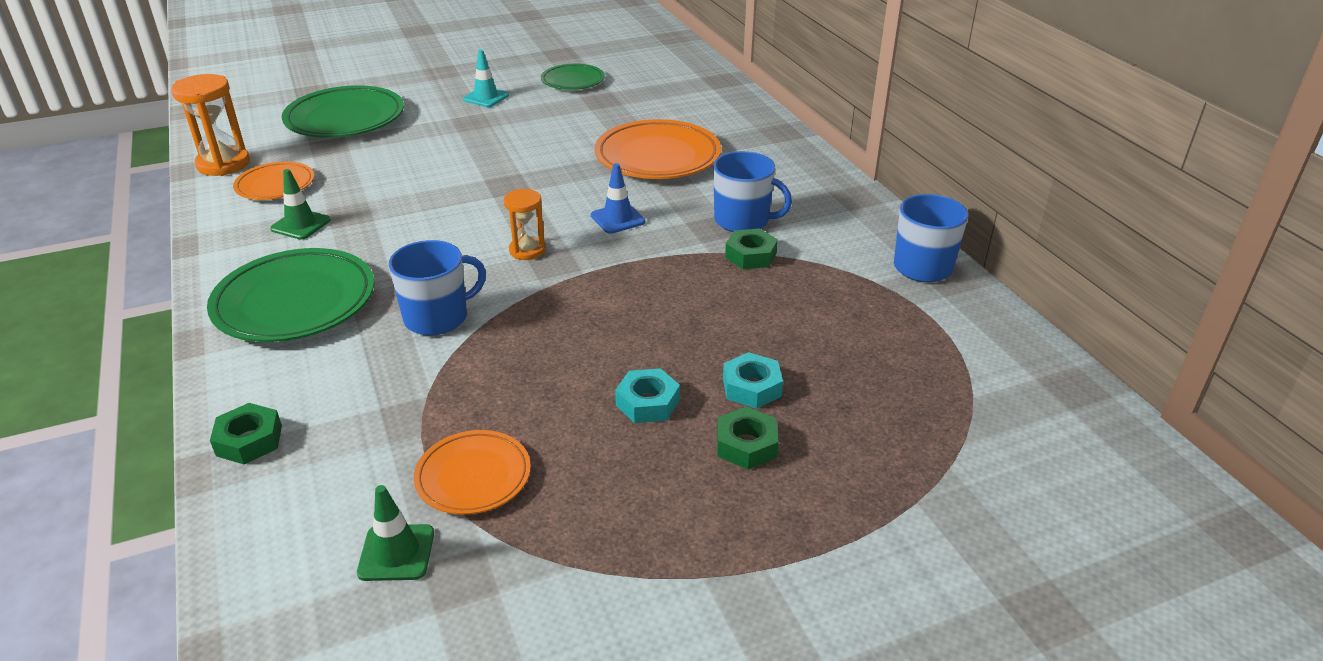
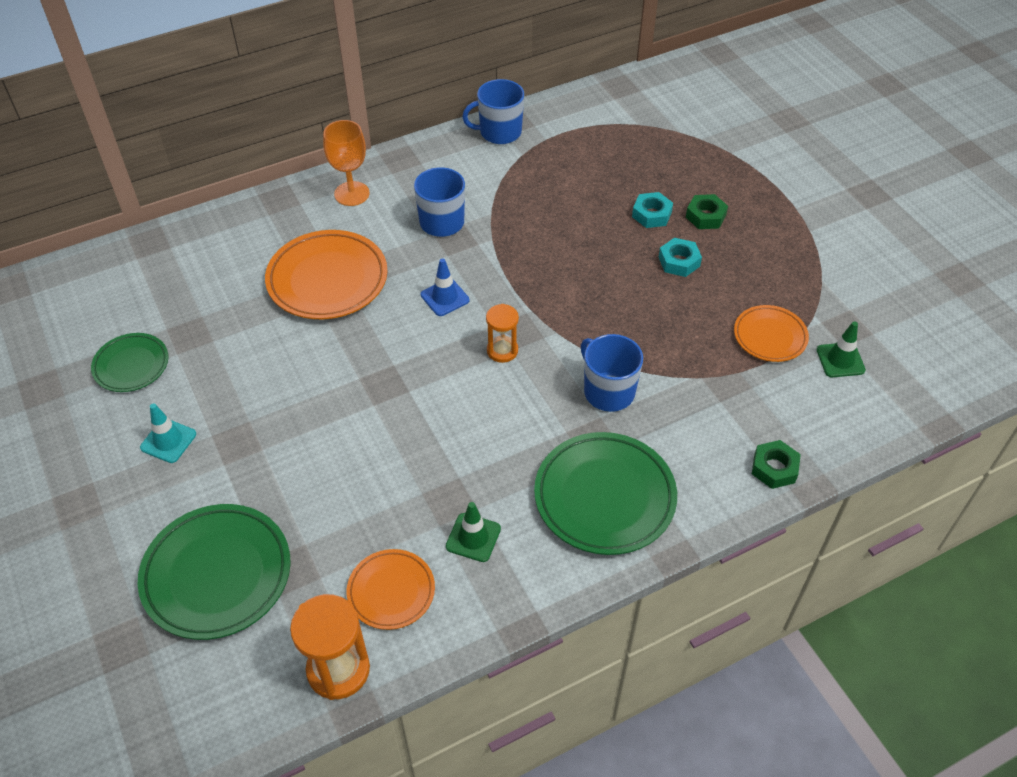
camera: 95 degrees left, 15 degrees up
green nut [725,228,778,269] -> none
none -> orange goblet [323,120,369,206]

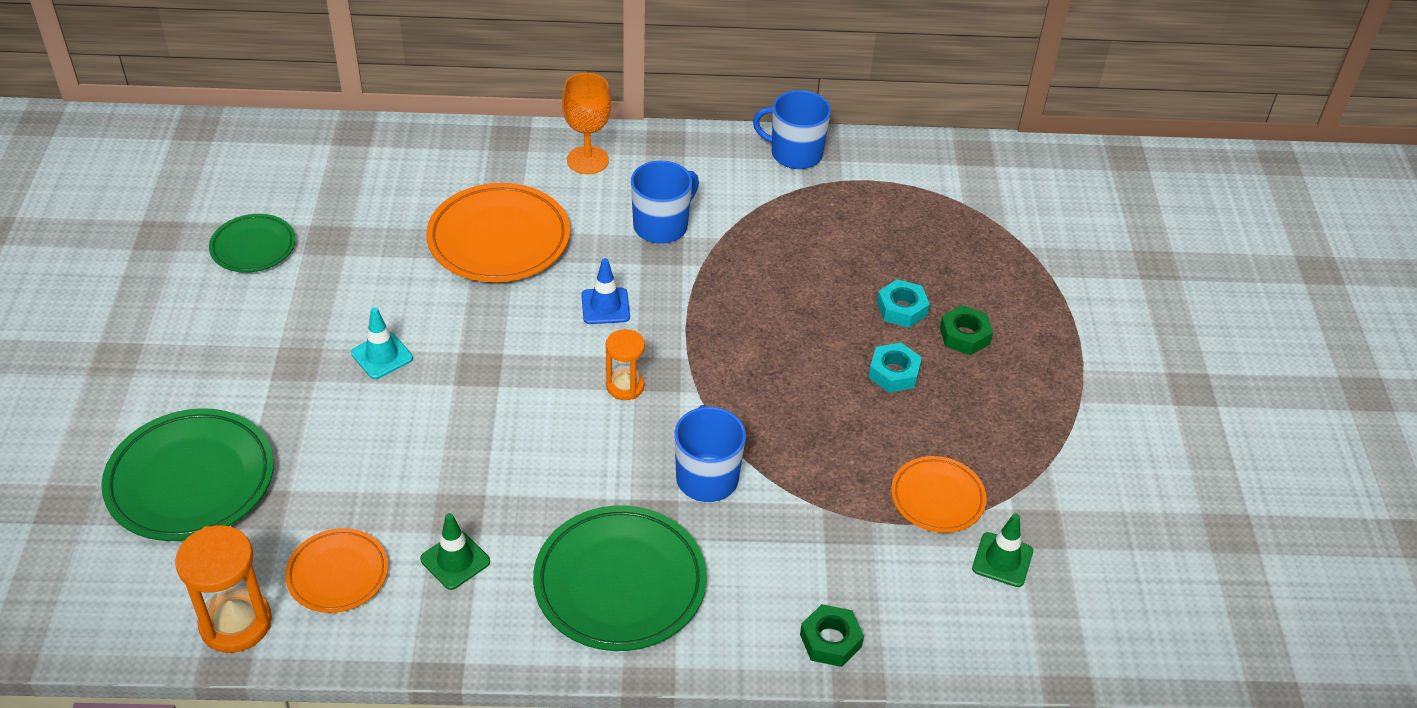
camera: 25 degrees right, 5 degrees down
turquoise traffic cone [140,403,196,463] -> turquoise traffic cone moved to [351,307,413,379]

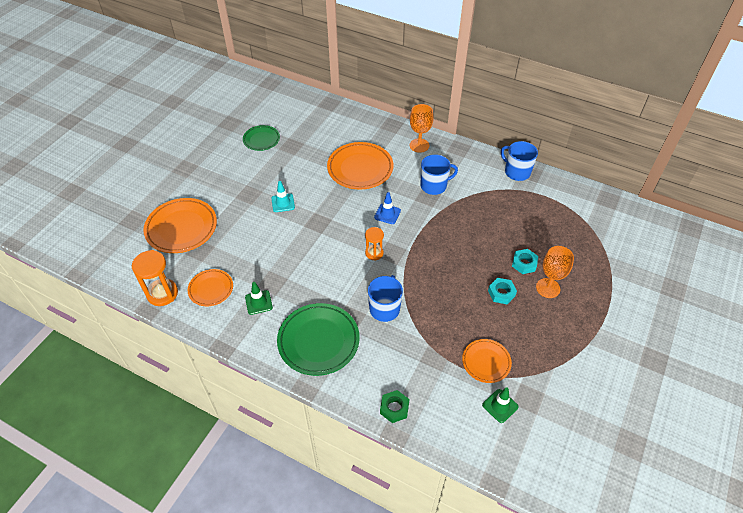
camera: 30 degrees right, 5 degrees up
green plate [101,408,274,541] -> orange plate [143,198,217,253]
green nut [940,305,993,355] -> orange goblet [536,246,574,298]

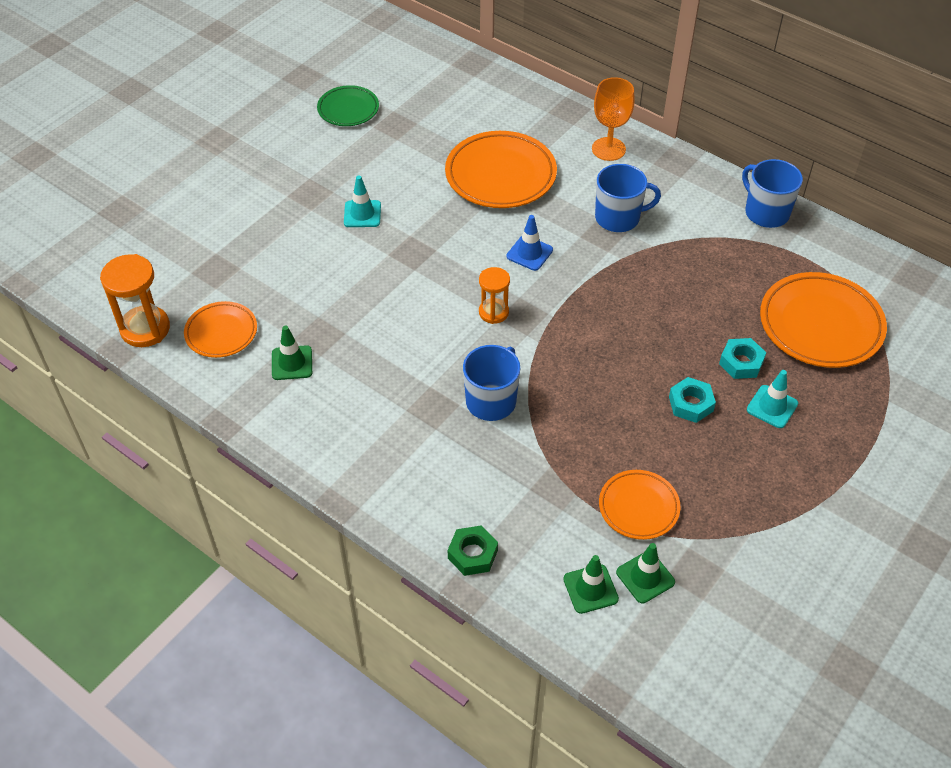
camera: 10 degrees right, 0 degrees up
orange plate [143,198,217,253] -> orange plate moved to [760,272,887,368]
green plate [277,303,360,376] -> none
orange goblet [536,246,574,298] -> turquoise traffic cone [747,370,798,428]
none -> green traffic cone [563,555,619,614]

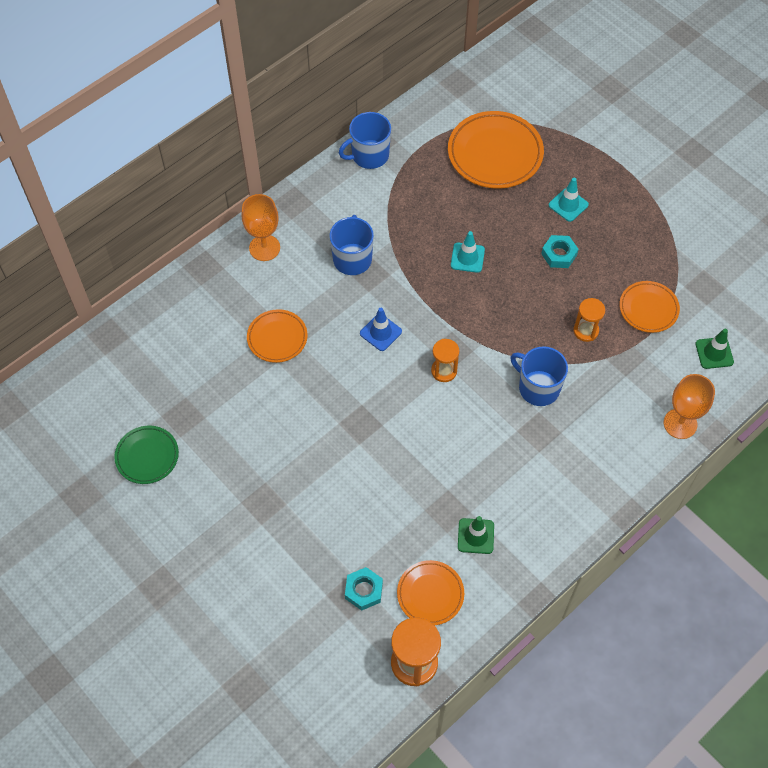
camera: 80 degrees left, 10 degrees up
turquoise traffic cone [344,176,381,227] -> turquoise traffic cone moved to [451,231,485,273]
orange plate [445,131,557,208] -> orange plate [247,309,308,363], size x0.58
green nut [448,525,498,576] -> orange goblet [664,374,715,439]
green traffic cone [616,543,675,603] -> none
turquoise nut [719,338,766,379] -> turquoise nut moved to [345,567,383,611]
none -> orange hourglass [573,298,605,342]

